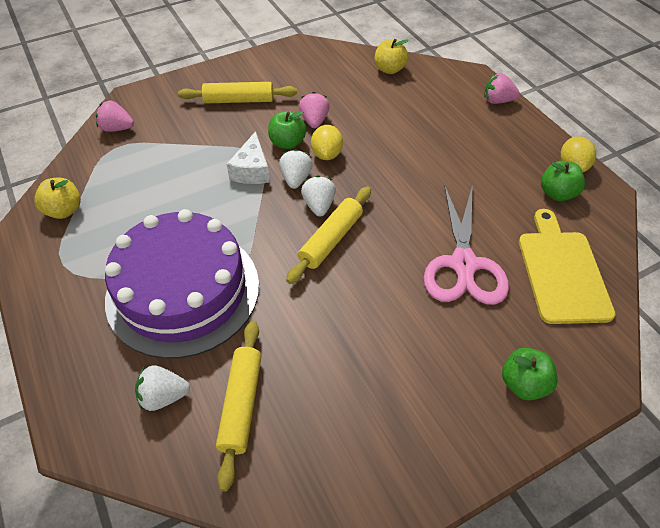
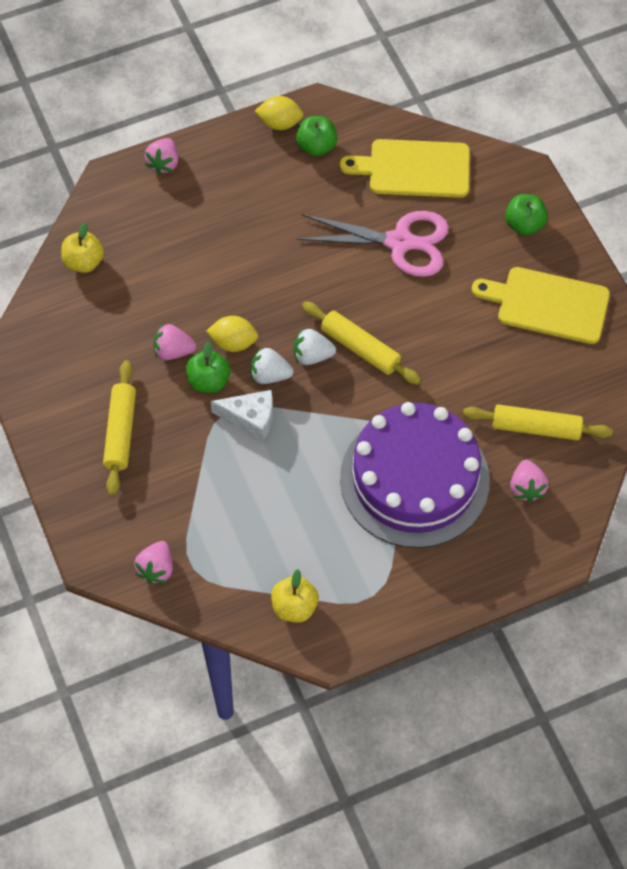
camera: 85 degrees left, 10 degrees up
white strawberry [135,366,190,411] -> pink strawberry [510,460,549,503]
none -> yellow cutting board [472,267,610,344]

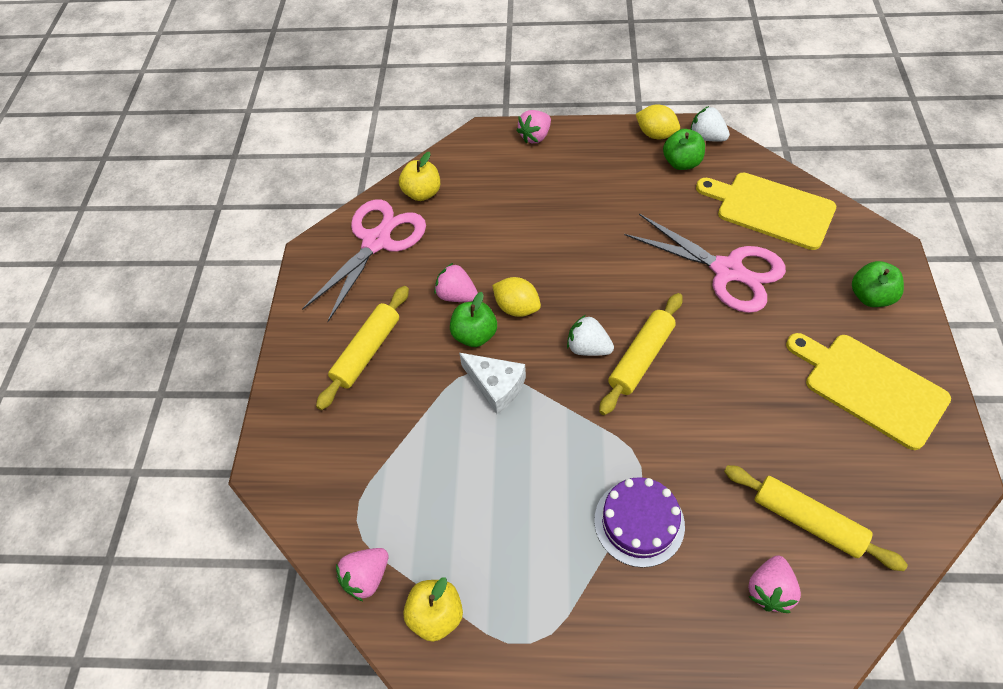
camera: 30 degrees right, 5 degrees down
pink strawberry [134,541,173,584] -> pink strawberry moved to [336,548,388,602]
white strawberry [251,347,293,384] -> white strawberry moved to [690,106,730,142]
yellow rolling pin [302,301,421,385] -> yellow rolling pin turned 60 degrees clockwise [599,293,683,415]
purple cake [340,402,490,548] -> purple cake [594,477,685,568], size x0.50
none -> pink scissors [302,199,426,322]

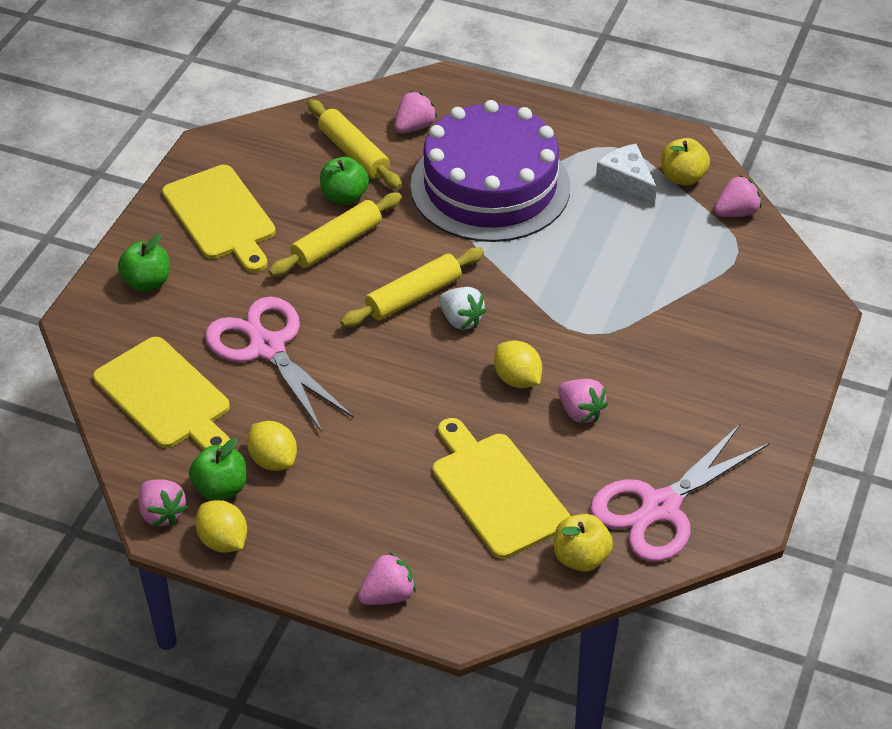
camera: 165 degrees left, 10 degrees down
yellow rolling pin [316,286,409,410] -> yellow rolling pin moved to [268,193,402,276]
green apple [450,292,497,347] -> green apple moved to [320,157,369,205]
white cheese [459,353,526,414] -> white cheese moved to [596,144,657,207]
purple cake [594,477,685,568] -> purple cake [410,100,570,242], size x2.01
white strawberry [690,106,730,142] -> pink strawberry [139,479,188,527]
none -> yellow lemon [247,421,297,471]
none -> yellow cutting board [433,418,570,559]

